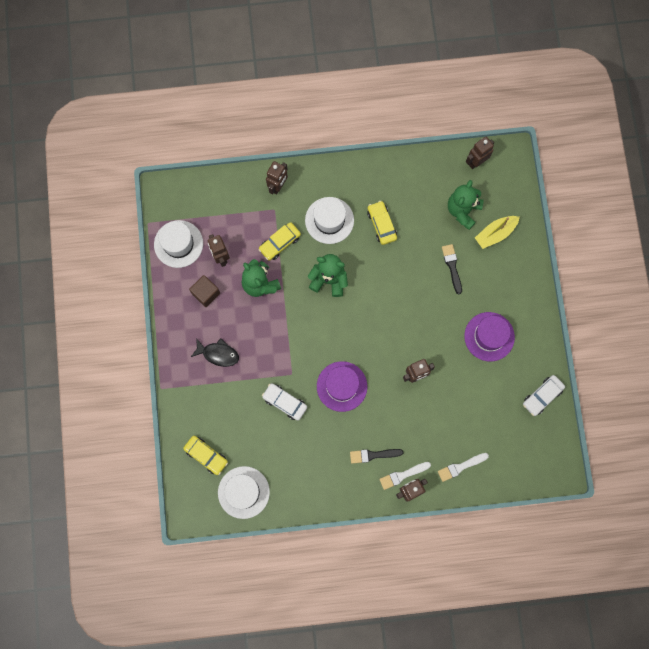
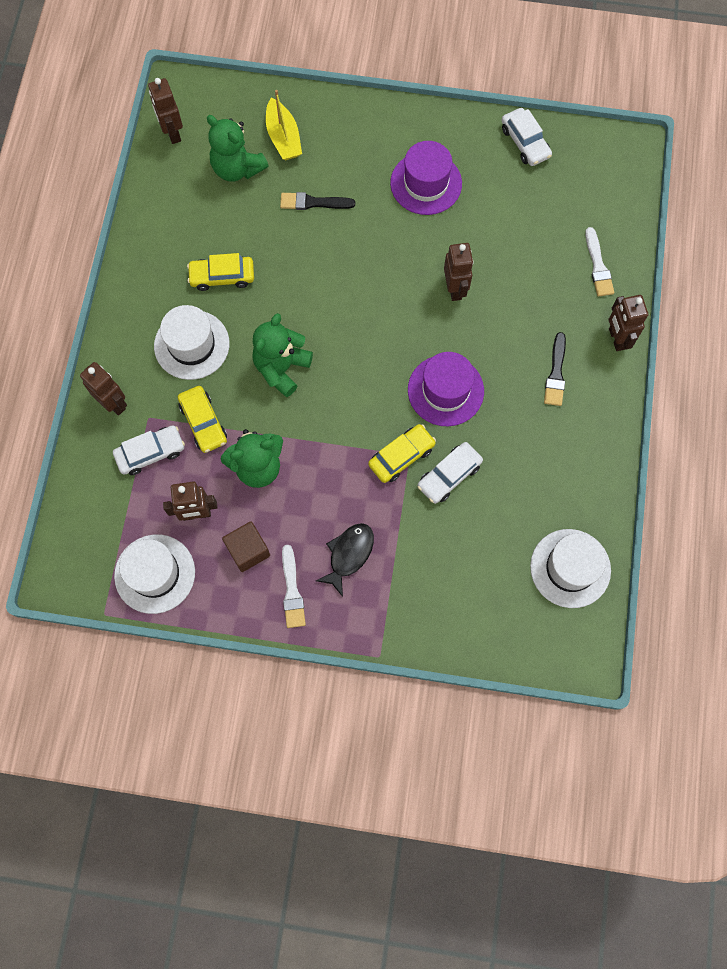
camera: 75 degrees left, 5 degrees down
yellow car [183,436,228,475] -> yellow car moved to [368,424,436,483]
white brush [379,462,431,490] -> white brush moved to [282,545,306,628]
none -> white car [113,426,185,475]

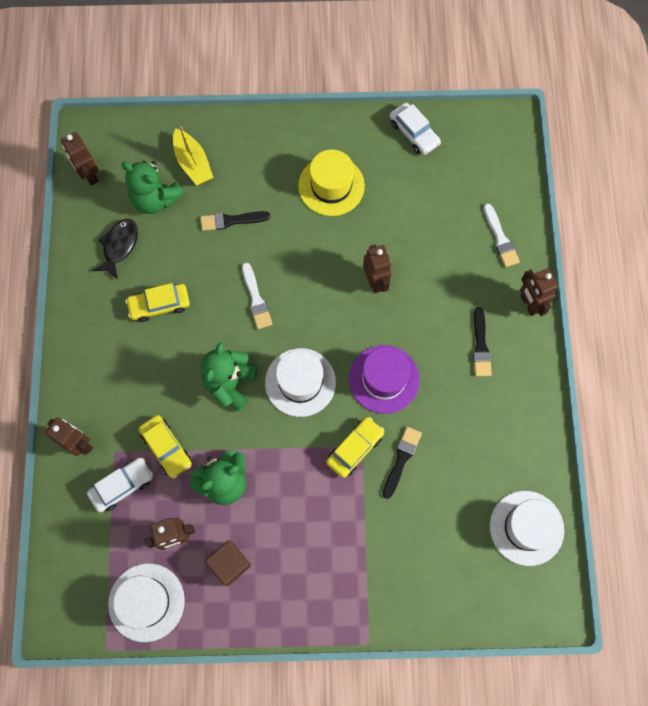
camera: 10 degrees left, 0 degrees up
white hat [154,305,229,380] -> white hat moved to [265,348,336,417]
white brush [282,545,306,628] -> white brush moved to [242,262,273,329]
black fish [316,523,374,597] -> black fish moved to [93,219,138,280]
purple hat [390,141,462,215] -> yellow hat [298,149,365,216]
white car [417,442,483,504] -> black brush [383,427,422,499]

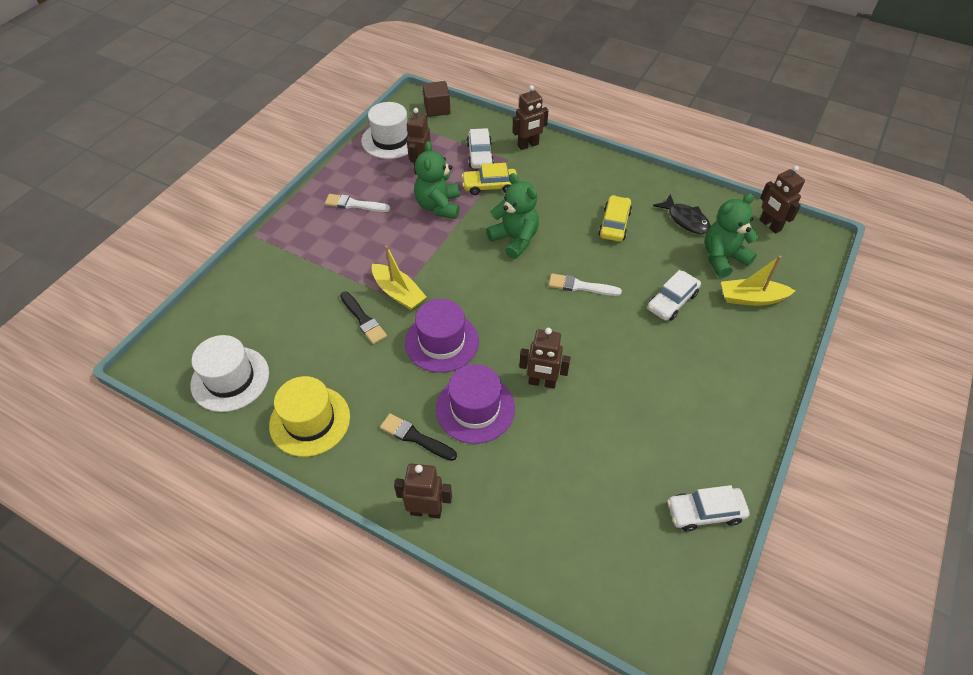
camera: 120 degrees right, 20 degrees down
brown robot [61,132,99,186] -> brown robot turned 120 degrees counterclockwise [760,166,805,234]
black brush [200,211,270,231] -> white car [647,270,701,321]
brown cube [205,540,251,586] -> brown cube moved to [423,81,451,117]
white hat [265,348,336,417] -> none
yellow hat [298,149,365,216] -> yellow hat moved to [269,376,350,457]
yellow car [326,417,384,478] -> yellow boat [372,245,427,310]
white brush [483,203,520,267] -> white brush moved to [325,194,390,212]
none -> purple hat [436,364,515,444]

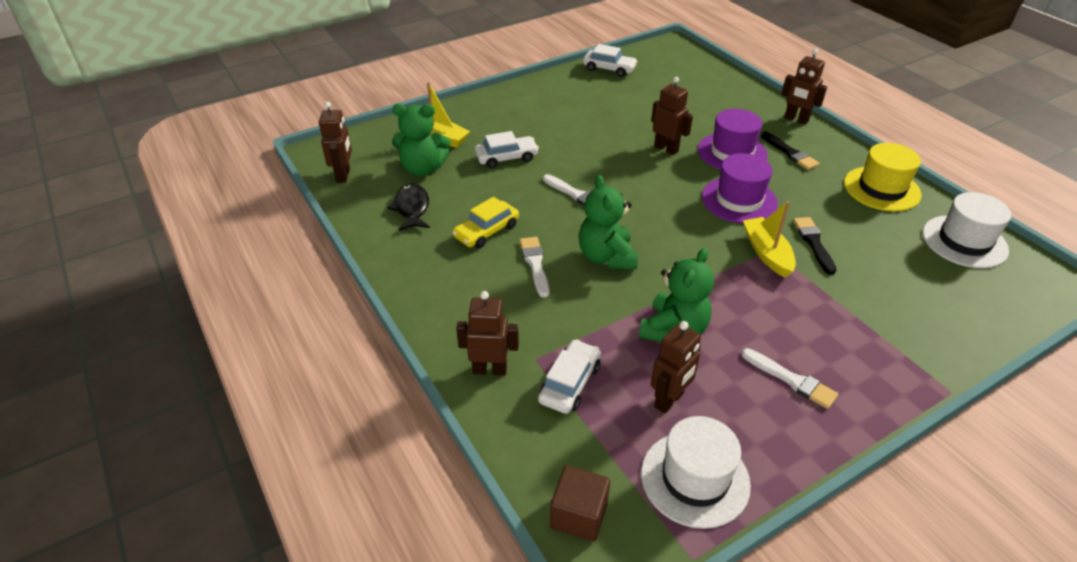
camera: 150 degrees left, 10 degrees down
yellow car [462,163,517,195] -> none
none -> white brush [519,237,550,298]

